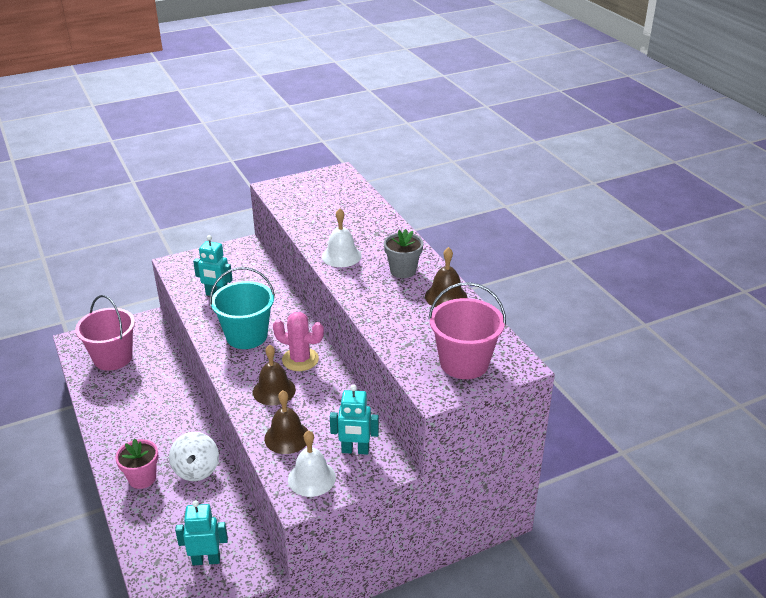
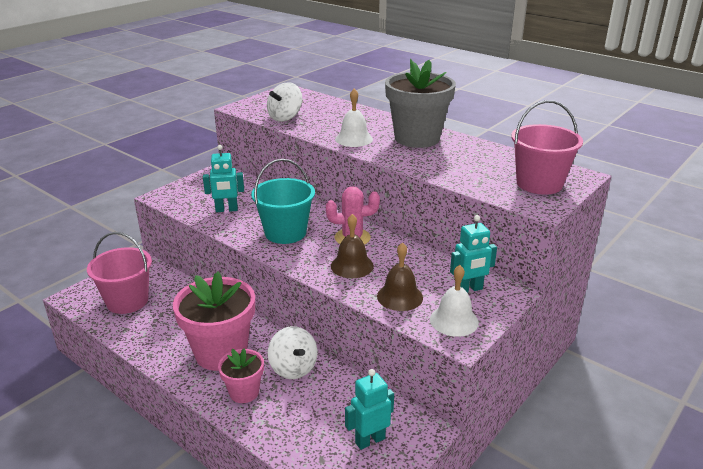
camera: 25 degrees left, 5 degrees down
grey flower pot [384,229,423,278] -> grey flower pot [385,59,456,148], size x1.88
brown bell [425,247,467,308] -> none
none -> pink flower pot [173,272,255,371]
none -> white spinning top [267,82,303,122]

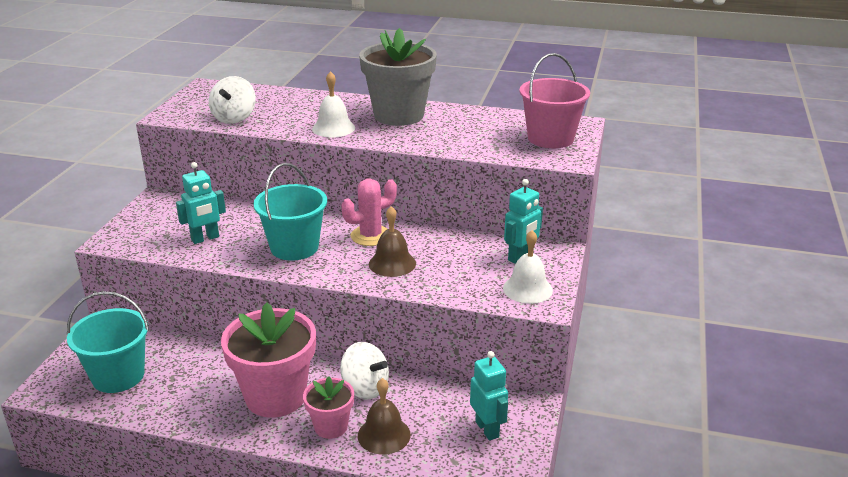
camera: 25 degrees left, 0 degrees up
pink bucket [87,232,152,314] -> turquoise bucket [67,291,149,393]
turquoise robot [345,369,394,450] -> turquoise robot turned 120 degrees clockwise [470,351,508,441]
brown bell [377,242,423,311] -> brown bell moved to [358,378,411,455]

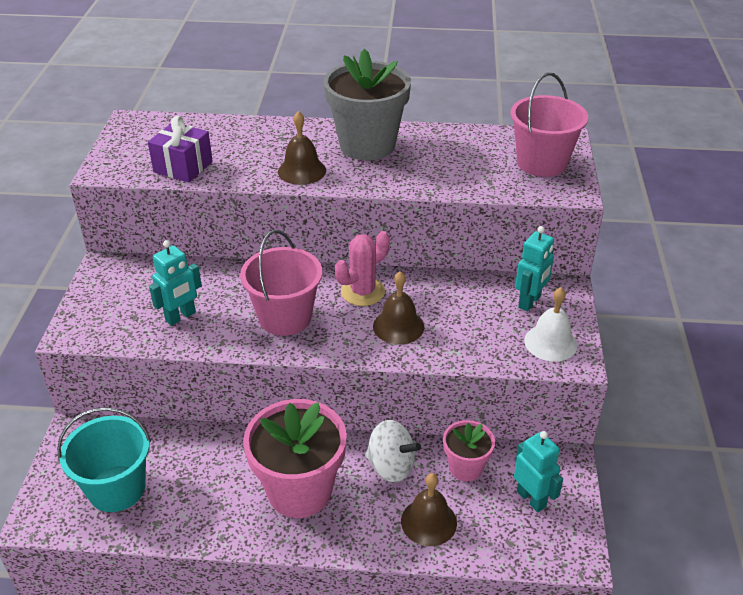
camera: 10 degrees left, 10 degrees up
white spinning top [209,76,256,124] -> purple gift [148,116,213,182]
turquoise bucket [253,163,327,261] -> pink bucket [240,230,322,336]
pink flower pot [303,376,354,439] -> pink flower pot moved to [443,420,495,481]
white bell [312,71,355,137] -> brown bell [278,111,326,185]

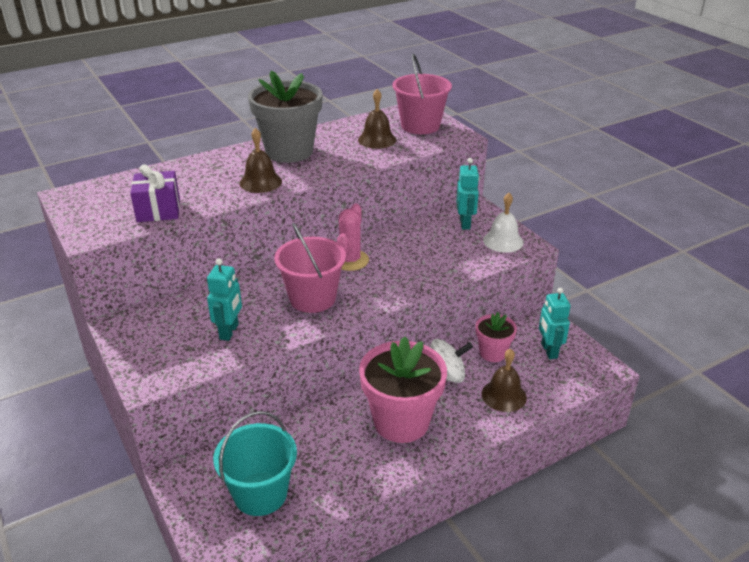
camera: 35 degrees left, 5 degrees down
brown bell [373,271,424,344] -> brown bell moved to [358,89,396,149]
turquoise robot [514,431,563,512] -> turquoise robot turned 120 degrees counterclockwise [539,288,571,359]

